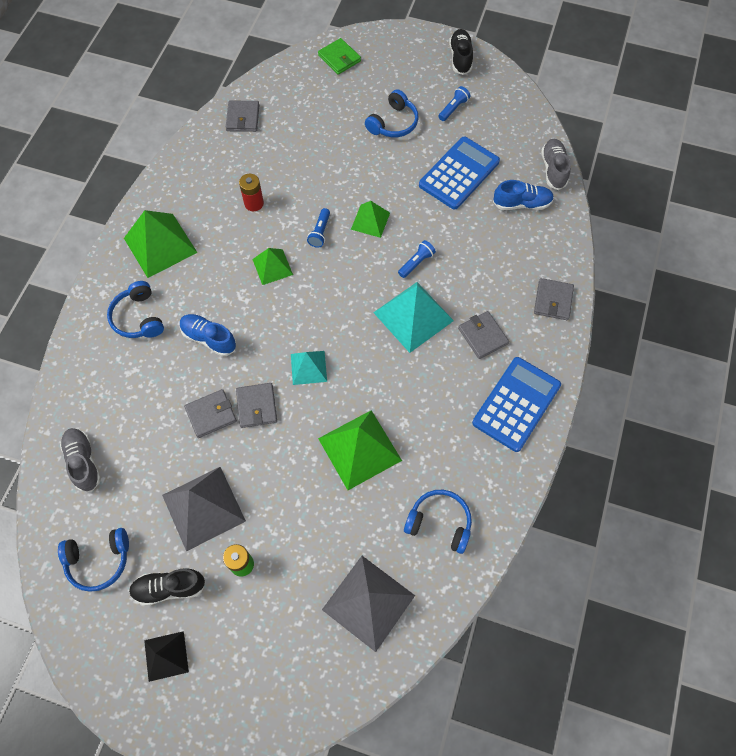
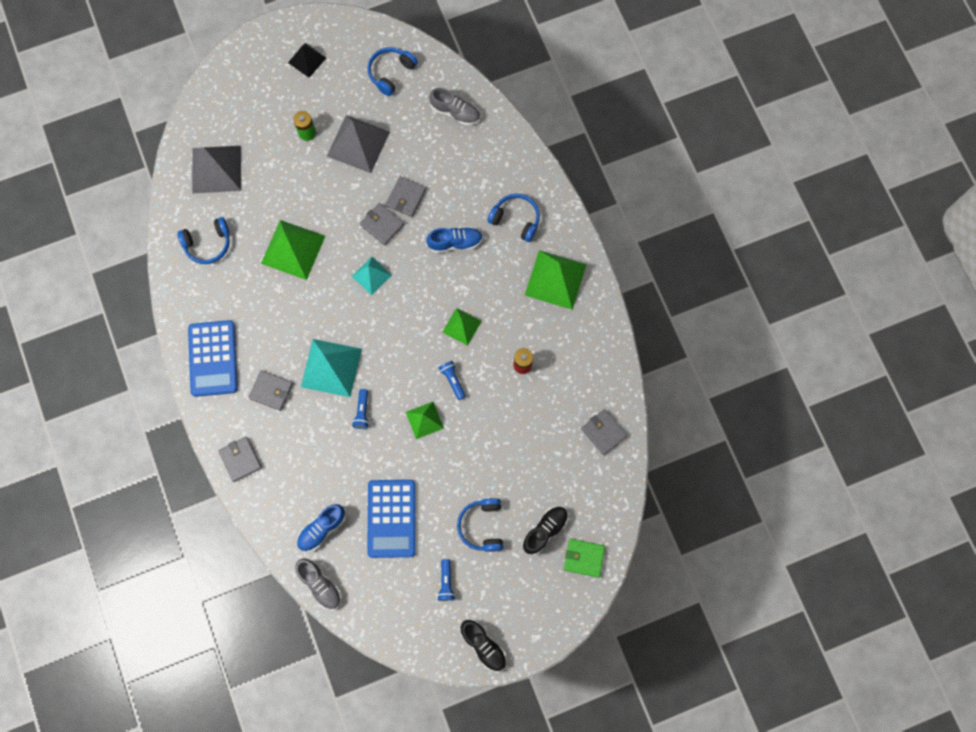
camera: 140 degrees right, 10 degrees up
black shoe [129,568,206,606] -> black shoe moved to [522,506,568,555]

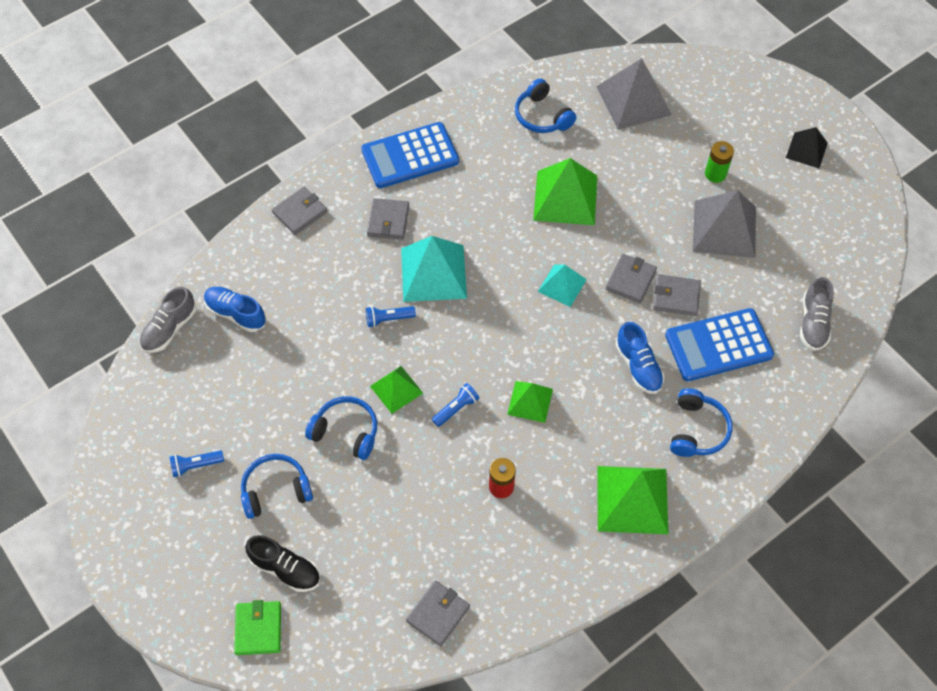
camera: 75 degrees right, 15 degrees down
blue calculator [367,480,415,558] -> blue calculator moved to [665,308,774,381]
blue headphones [368,47,418,96] -> blue headphones moved to [305,396,377,460]
black shoe [460,620,506,672] -> none

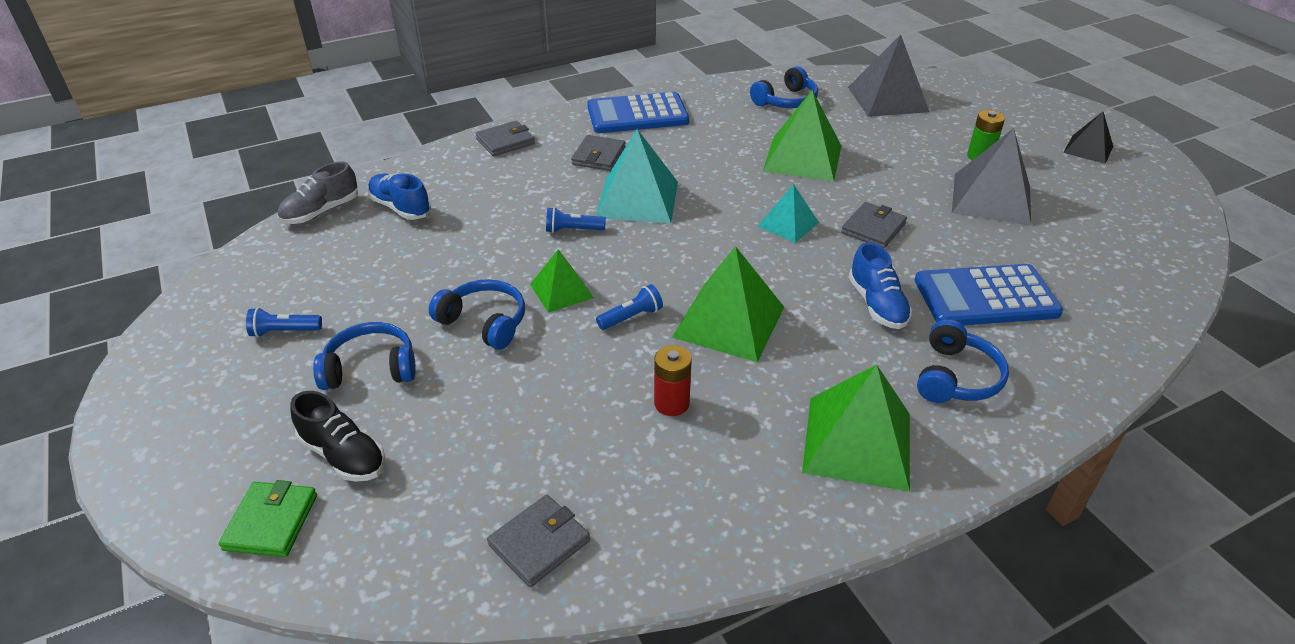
camera: 10 degrees right, 20 degrees down
green pyramid [507,381,553,423] -> green pyramid [672,246,784,362], size x1.73
blue headphones [515,78,577,133] -> blue headphones turned 105 degrees counterclockwise [750,66,818,108]
grey wallet [653,274,701,316] -> none
grey shoe [800,277,834,351] -> none

